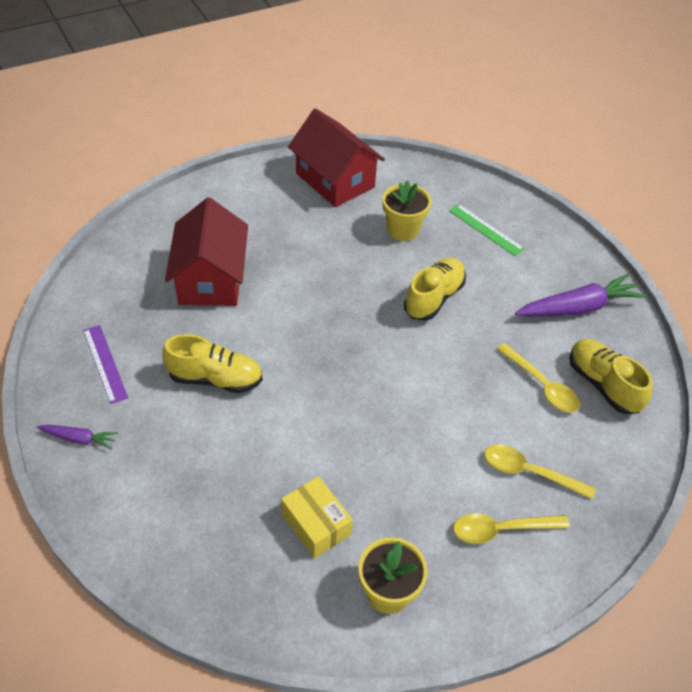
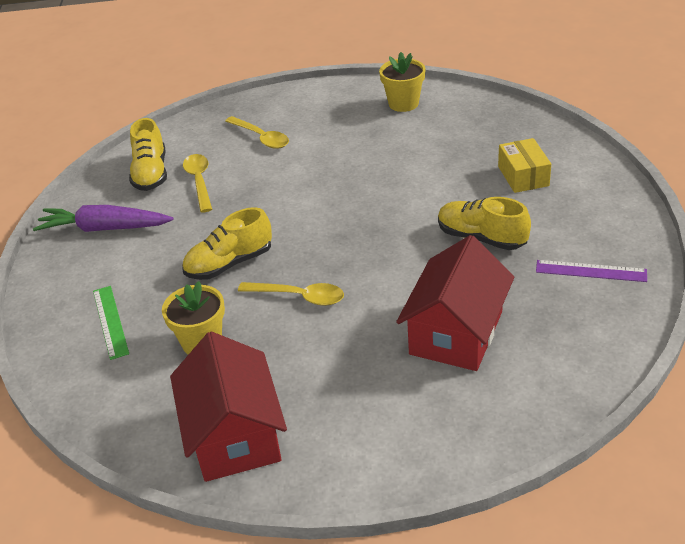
camera: 150 degrees left, 10 degrees down
purple carrot [37,424,118,449] -> none
purple ruler [83,325,128,404] -> purple ruler turned 75 degrees counterclockwise [536,260,647,282]
yellow box [281,476,353,558] -> yellow box moved to [498,138,551,193]
yellow spoon [453,513,570,544] -> yellow spoon moved to [238,282,344,306]

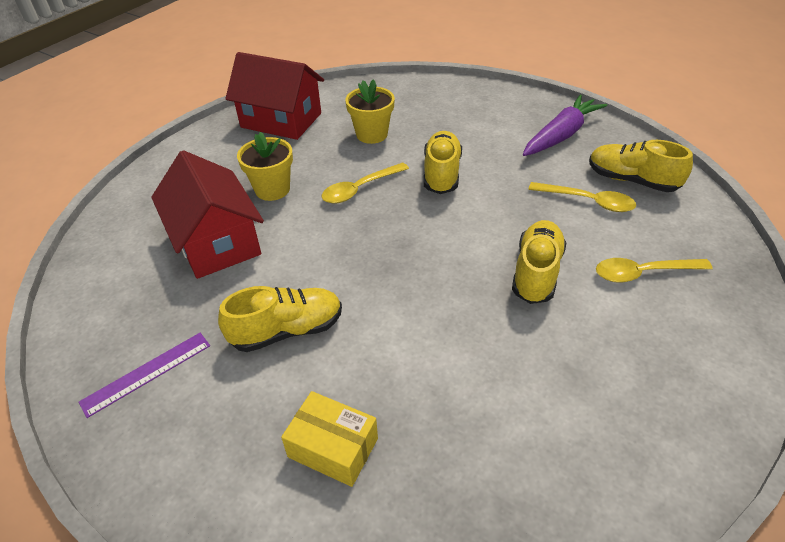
camera: 125 degrees right, 5 degrees up
green ruler [93,286,129,360] -> none
yellow flower pot [379,52,426,112] -> yellow flower pot moved to [237,132,293,201]
none -> yellow shoe [512,220,567,304]

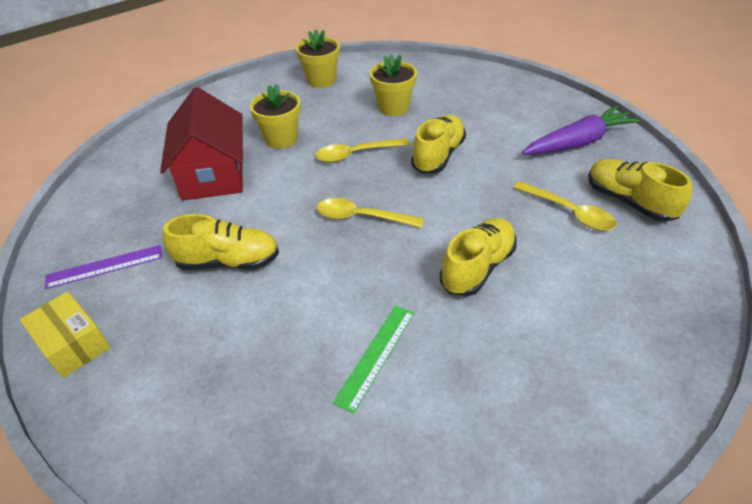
camera: 20 degrees right, 0 degrees up
red house [225,52,324,140] -> yellow flower pot [296,30,340,88]
yellow box [281,391,378,487] -> yellow box moved to [20,291,110,378]
yellow spoon [596,258,713,283] -> yellow spoon moved to [317,198,424,228]
none -> green ruler [333,305,414,414]

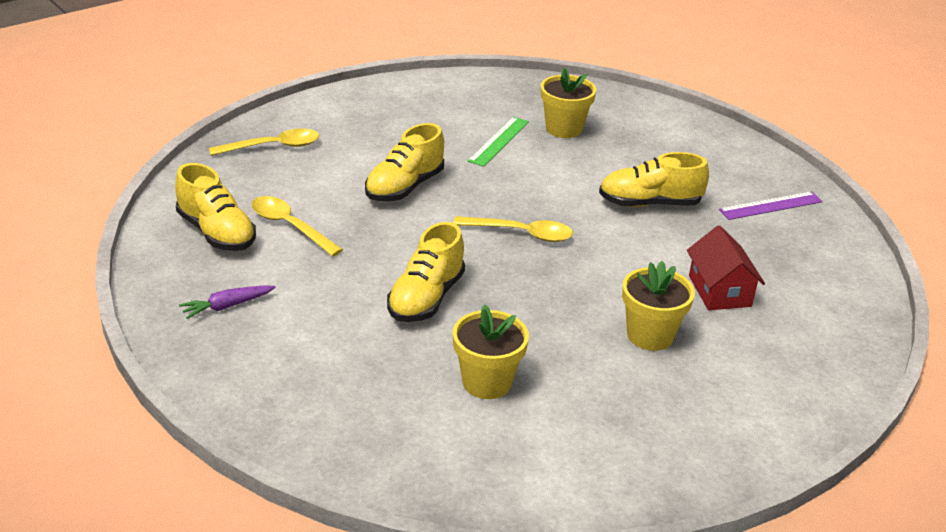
camera: 175 degrees right, 10 degrees down
yellow box [20,291,110,378] -> none
red house [160,87,243,201] -> red house [687,225,765,310], size x0.61
yellow flower pot [296,30,340,88] -> yellow flower pot moved to [541,68,596,138]
yellow spoon [316,138,409,162] -> yellow spoon moved to [209,129,319,156]
purple carrot [522,105,640,154] -> purple carrot [179,285,276,319], size x0.51

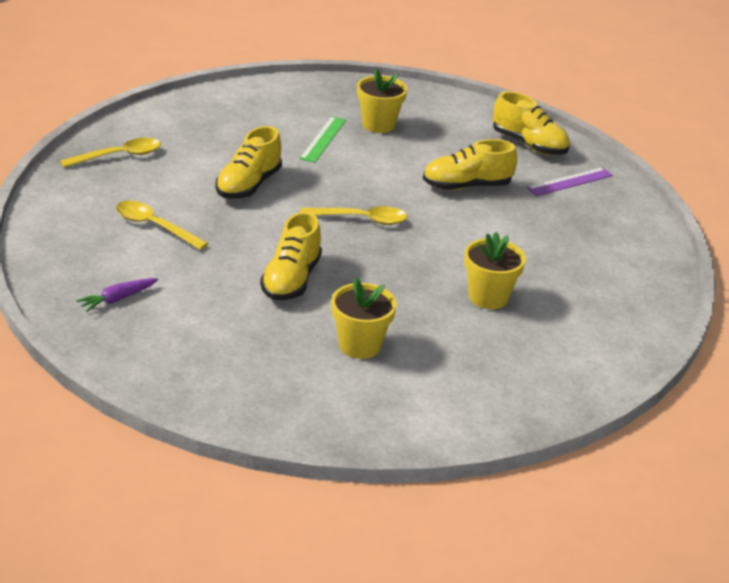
camera: 10 degrees left, 0 degrees up
yellow shoe [175,163,256,251] -> yellow shoe moved to [493,91,570,155]
red house [687,225,765,310] -> none

